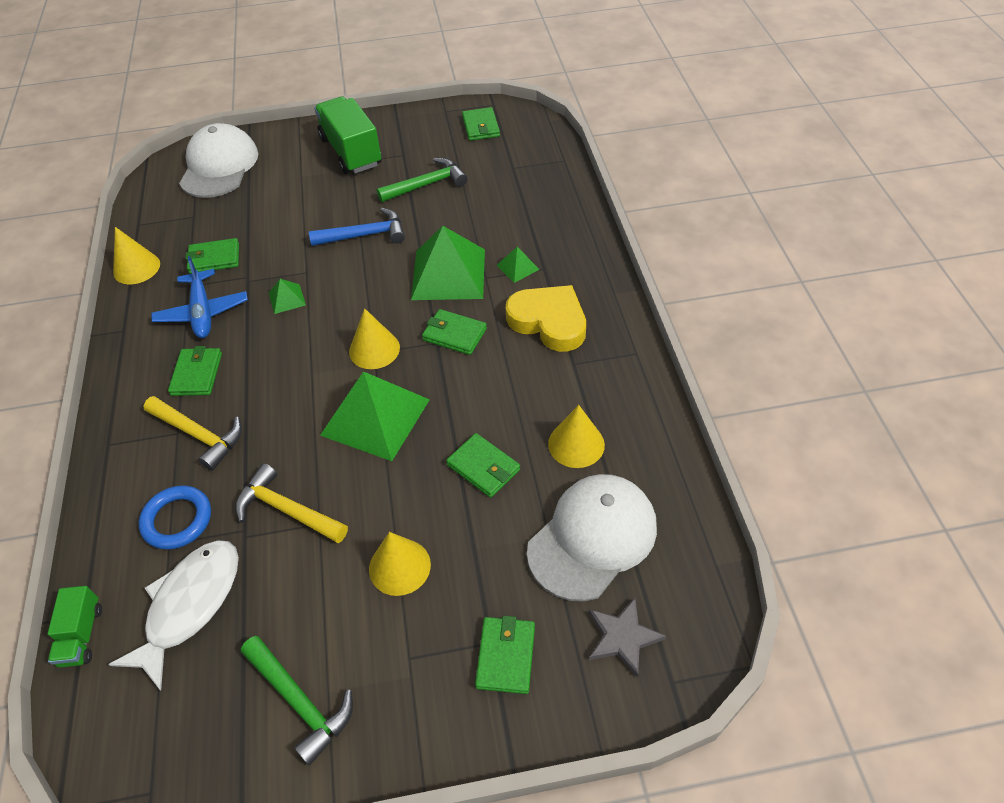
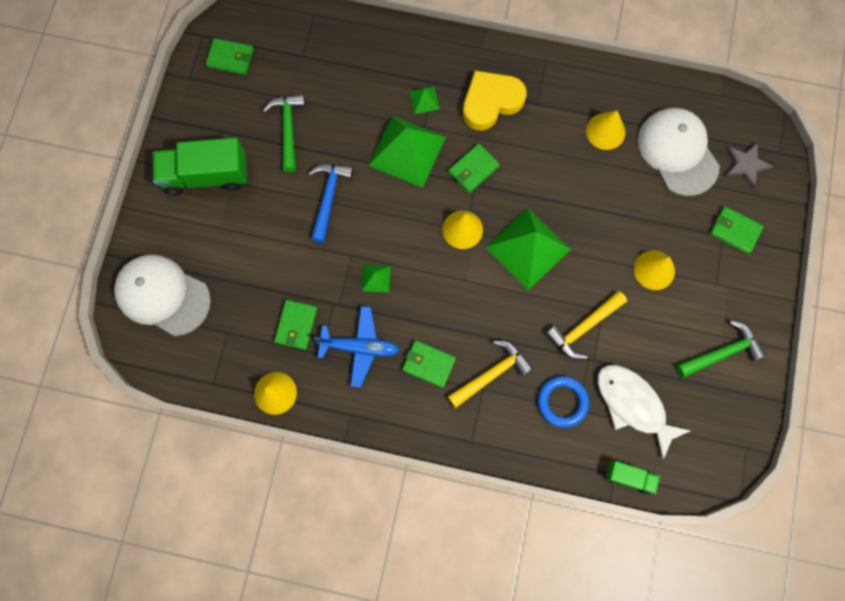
camera: 70 degrees left, 25 degrees up
green wallet [446,433,520,498] -> none

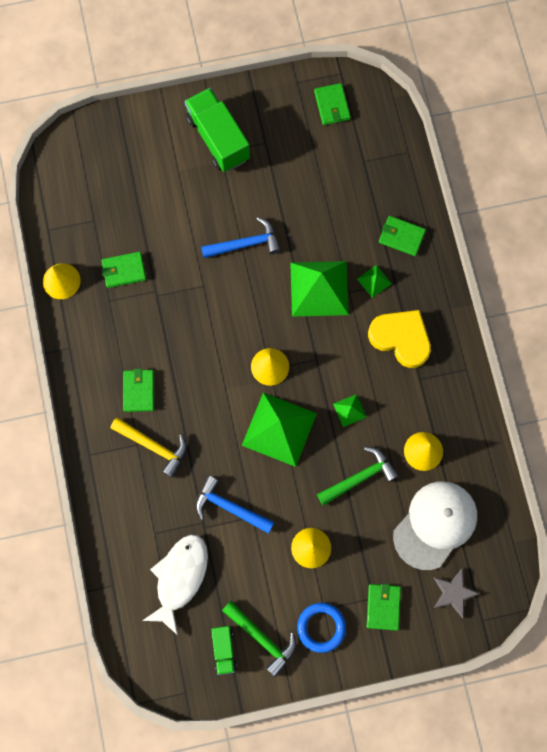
camera: 65 degrees right, 0 degrees up
white cap [114,254,211,336] -> none
green hammer [262,94,305,173] -> green hammer moved to [317,446,398,506]
blue plane [314,306,399,388] -> none
green pyramid [362,265,391,292] -> green pyramid moved to [333,394,367,427]
green wallet [448,143,500,193] -> green wallet moved to [379,216,426,256]
blue ring [538,376,589,428] -> blue ring moved to [297,603,346,653]
yellow hammer [546,291,627,360] -> blue hammer [196,475,274,534]
green truck [606,461,660,495] -> green truck moved to [211,626,237,675]

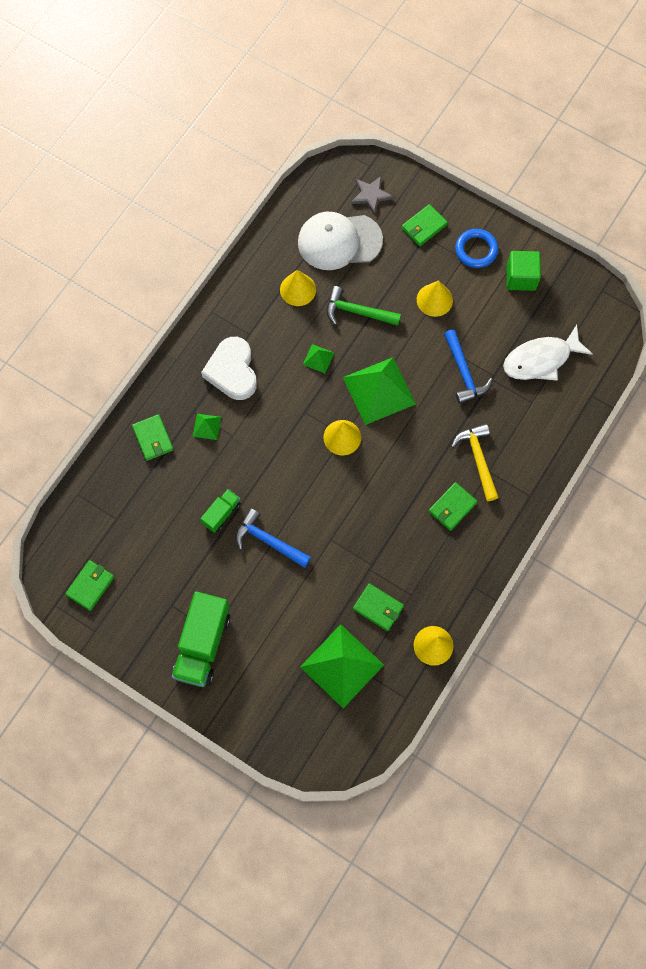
camera: 135 degrees left, 5 degrees down
green truck [211,626,237,675] -> green truck moved to [200,489,241,533]
green hammer [222,601,296,677] -> green cube [507,251,541,291]
green pyramid [290,261,349,317] -> green pyramid moved to [300,624,384,708]
yellow heart [368,310,431,368] -> white heart [201,337,257,400]

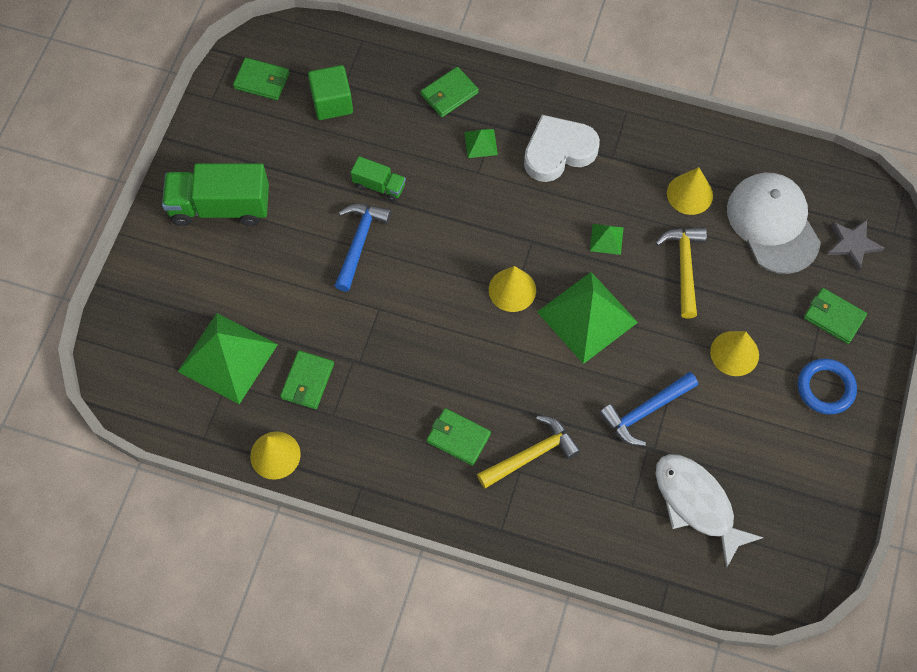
camera: 75 degrees right, 5 degrees down
green hammer [327,286,401,326] -> yellow hammer [655,227,707,318]
green cube [507,251,541,291] -> green cube moved to [308,65,353,120]

